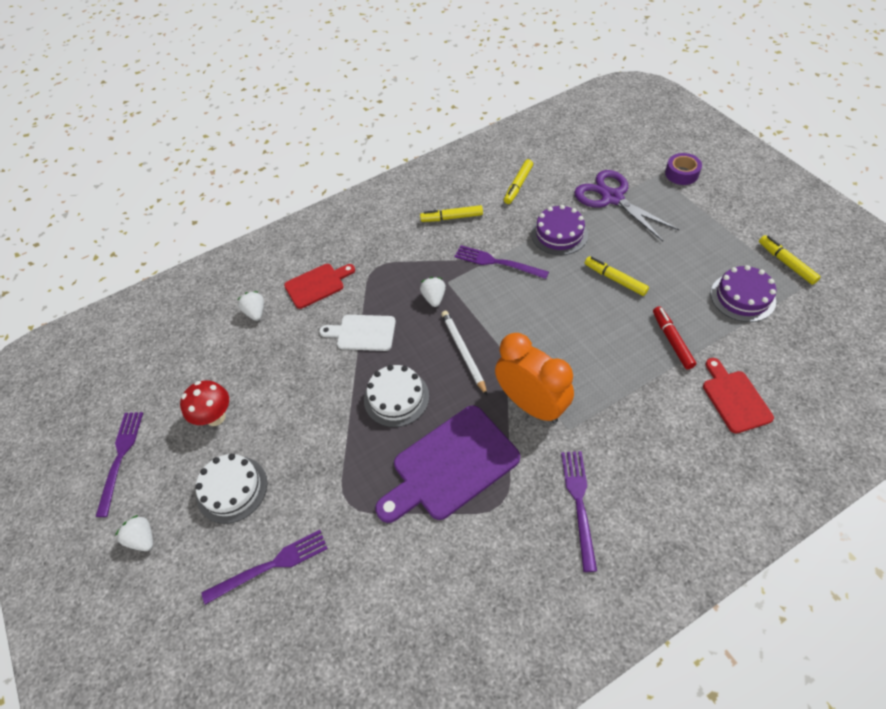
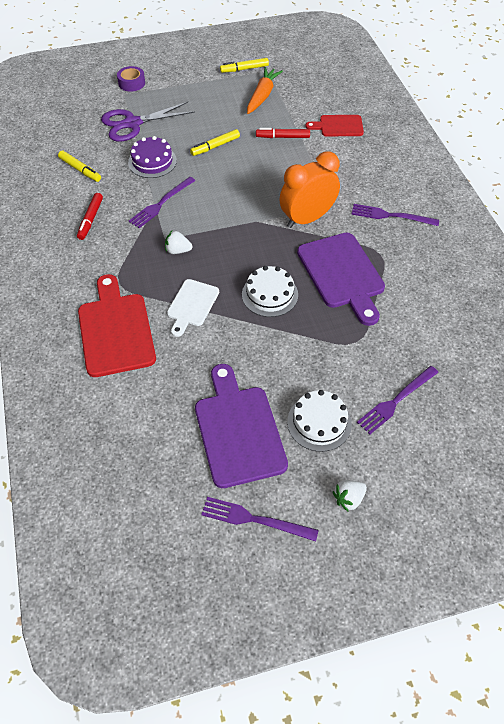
camera: 80 degrees left, 0 degrees up
red mushroom [180,380,229,426] -> purple cutting board [195,364,288,488]
purple fork [202,530,328,605] -> purple fork turned 120 degrees counterclockwise [357,366,439,434]
white strawberry [237,291,264,321] -> none
red cutting board [284,264,355,309] -> red cutting board [78,274,156,377], size x1.71
yellow marker [420,205,483,222] -> red marker [77,193,103,240]
white pencil [441,311,487,395] -> none
purple cake [711,265,776,322] -> orange carrot [247,67,283,114]

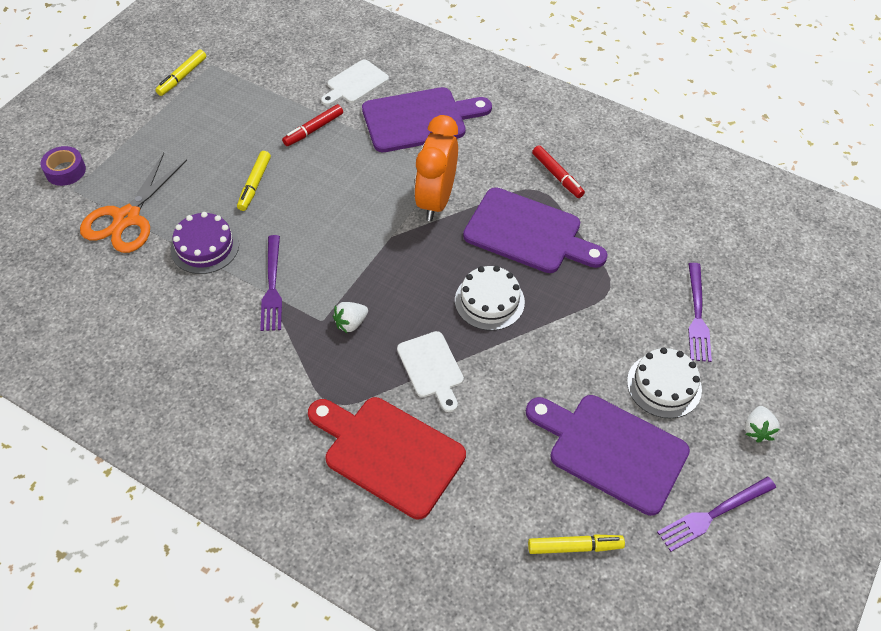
camera: 45 degrees left, 0 degrees up
yellow marker [58,151,101,182] -> yellow marker moved to [528,535,625,554]
red marker [77,193,103,240] -> red marker moved to [532,145,585,198]
purple scissors [101,102,195,142] -> orange scissors [80,153,187,253]
orange carrot [247,67,283,114] -> none
red cutting board [305,115,364,136] -> white cutting board [321,59,389,106]
purple fork [351,204,439,226] -> none
none -> purple cutting board [362,87,492,152]

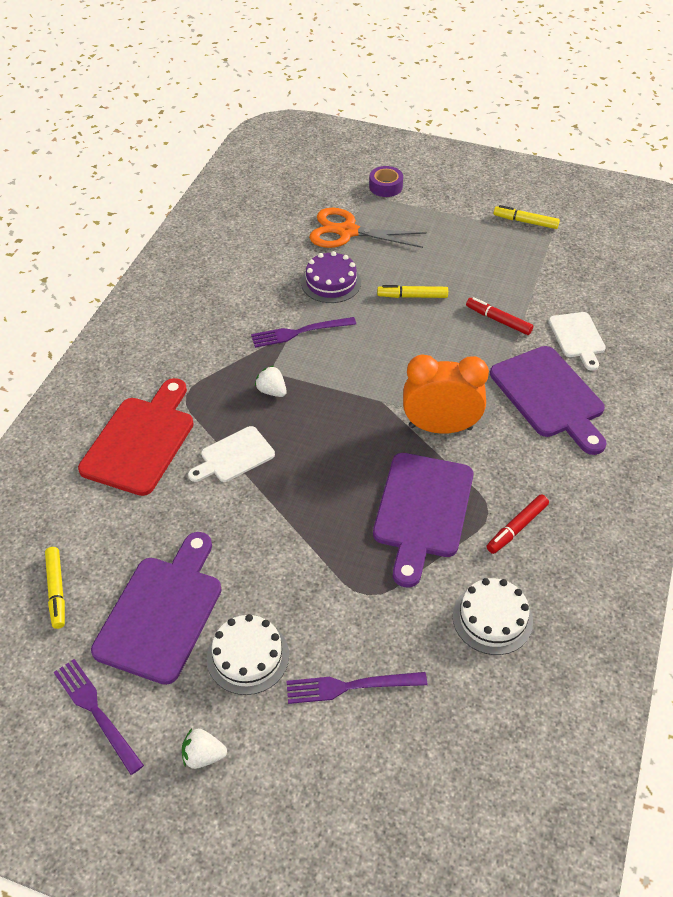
camera: 80 degrees right, 5 degrees down
white cutting board [321,59,389,106] -> white cutting board turned 135 degrees counterclockwise [549,312,606,371]
white cake [455,266,525,331] -> white cake moved to [452,578,533,655]

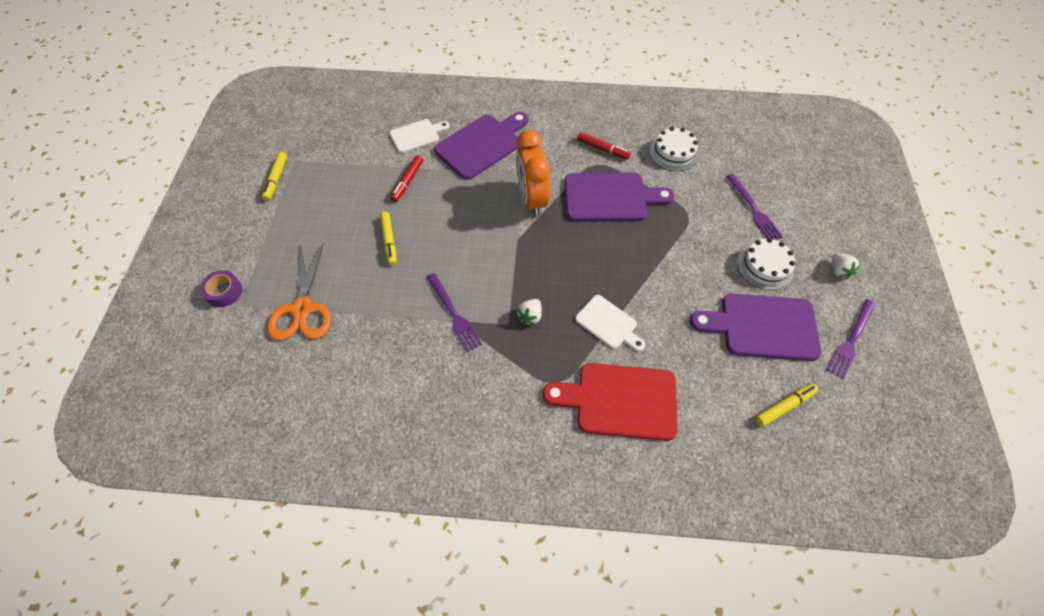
camera: 105 degrees left, 10 degrees up
purple cake [301,251,361,303] -> none

